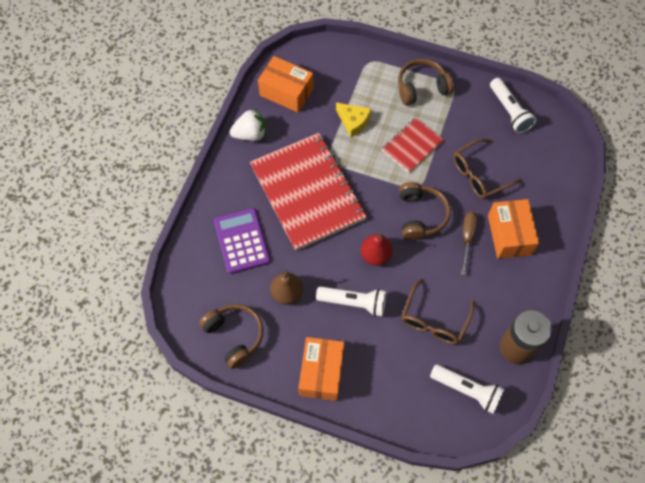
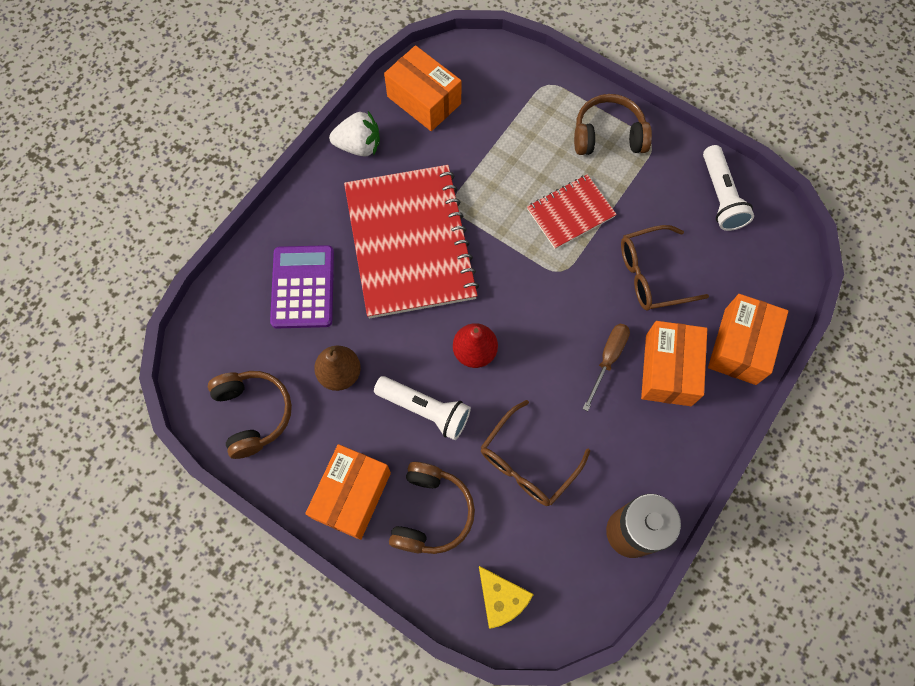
camera: 15 degrees right, 5 degrees up
yellow cheese [336,102,371,137] -> yellow cheese moved to [479,566,534,629]
brown headphones [399,182,451,240] -> brown headphones moved to [389,462,475,554]
white flashlight [430,364,504,414] -> none
none -> orange box [708,294,788,385]

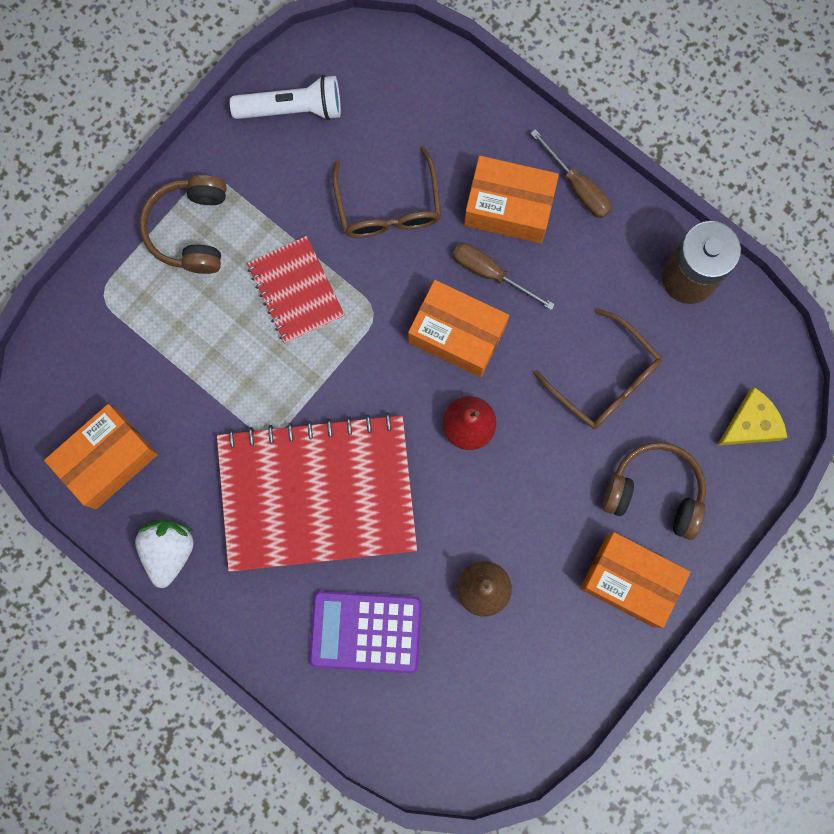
camera: 85 degrees left, 10 degrees up
brown headphones [208,371,292,459] -> none
white flashlight [374,376,471,440] -> none
orange box [708,294,788,385] -> orange box moved to [408,280,509,377]
none -> brown screwdriver [530,129,612,218]

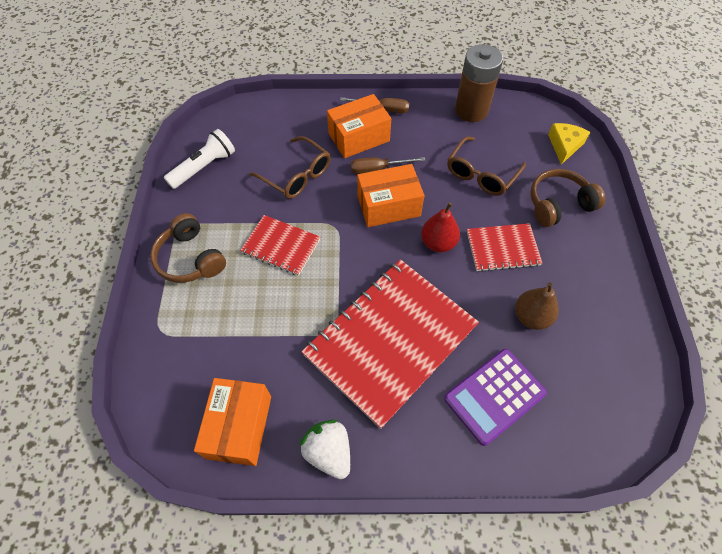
camera: 40 degrees left, 20 degrees down
brown glasses [533,308,662,429] -> brown glasses turned 120 degrees clockwise [447,136,526,196]
orange box [580,532,691,628] -> none
none -> red notebook [467,223,542,272]

